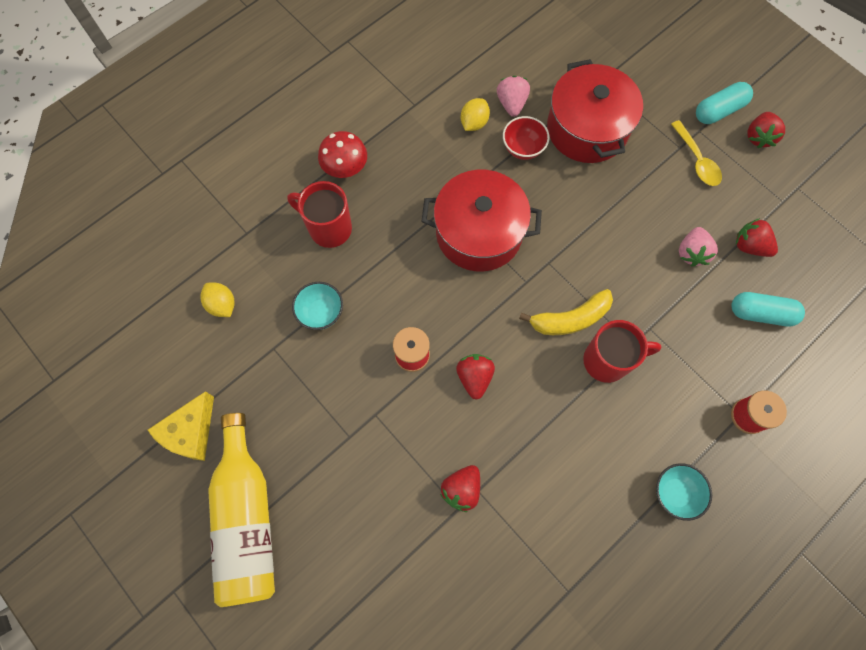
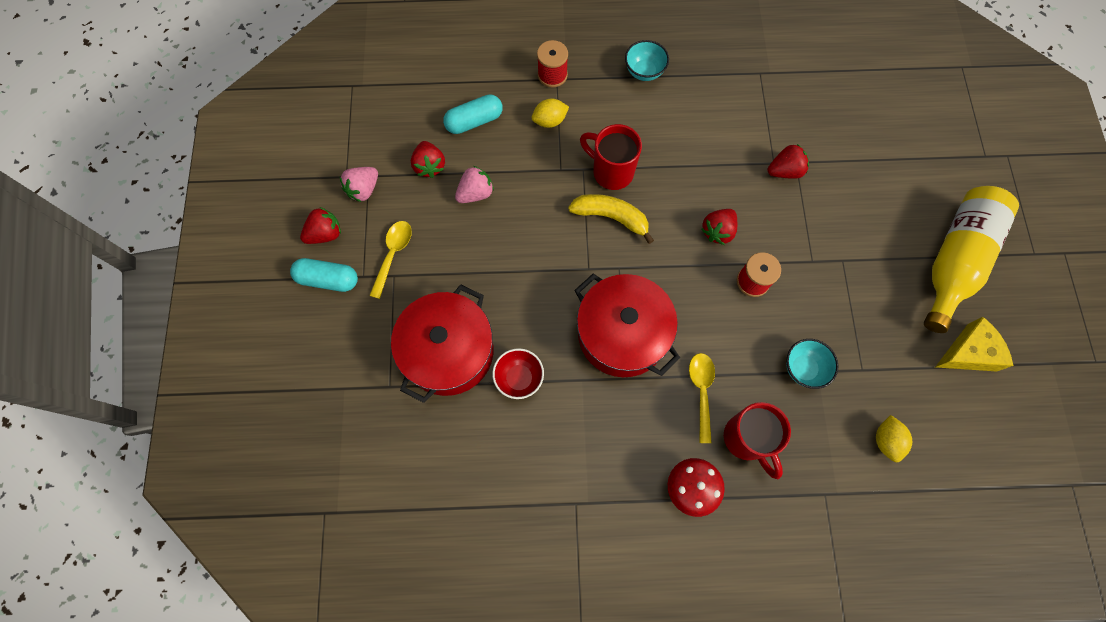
camera: 140 degrees left, 0 degrees up
yellow lemon [461,98,490,131] -> yellow lemon moved to [532,99,569,128]
pink strawberry [497,76,530,117] -> pink strawberry moved to [340,167,378,202]
turquoise capsule [731,292,805,327] -> turquoise capsule turned 75 degrees counterclockwise [443,94,503,134]
none -> yellow spoon [689,353,715,443]

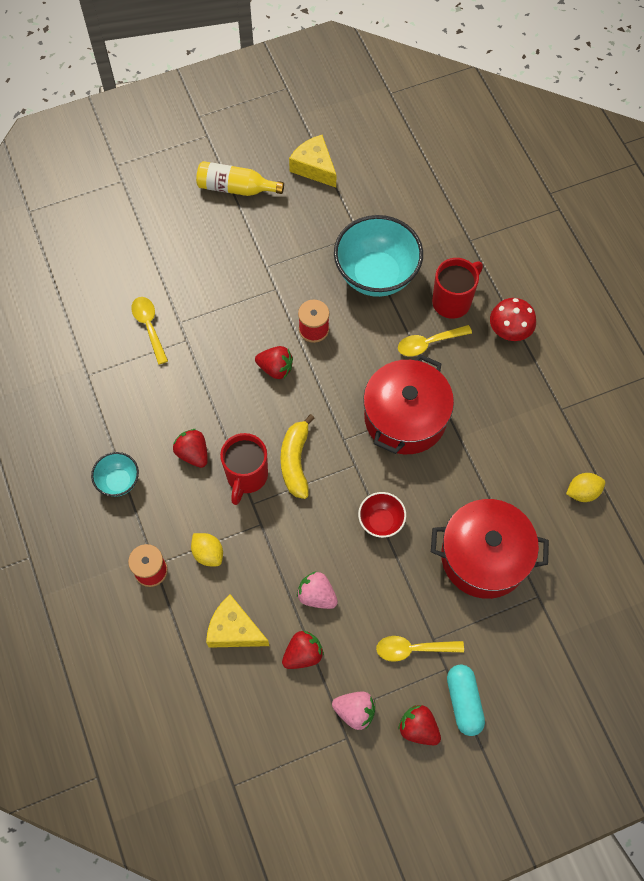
camera: 110 degrees left, 5 degrees down
turquoise capsule [443,94,503,134] -> yellow cheese [206,594,269,648]
red bowl [492,348,544,399] -> red bowl moved to [358,492,406,538]
red strawberry [768,144,809,179] -> red strawberry moved to [173,429,208,468]
turquoise bowl [786,339,839,389] -> turquoise bowl [334,215,423,297], size x2.02
yellow lemon [876,415,912,463] -> yellow lemon moved to [566,473,605,502]
yellow bottle [924,186,1019,333] -> yellow bottle [196,161,284,196], size x0.63
none -> yellow spoon [131,297,168,365]

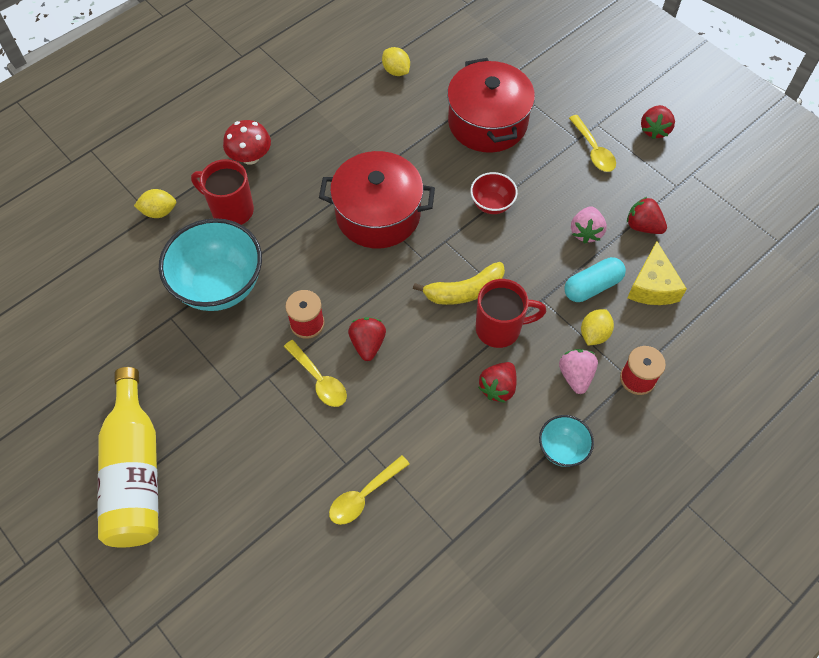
camera: 110 degrees left, 5 degrees down
yellow bottle [196,161,284,196] -> yellow bottle [97,367,159,548], size x1.58
yellow cheese [289,135,336,187] -> none
pink strawberry [332,691,375,730] -> pink strawberry moved to [559,349,598,394]
yellow spoon [398,325,472,356] -> yellow spoon moved to [284,340,347,407]
turquoise capsule [447,664,485,736] -> turquoise capsule moved to [564,257,626,302]
none -> yellow lemon [134,189,176,218]

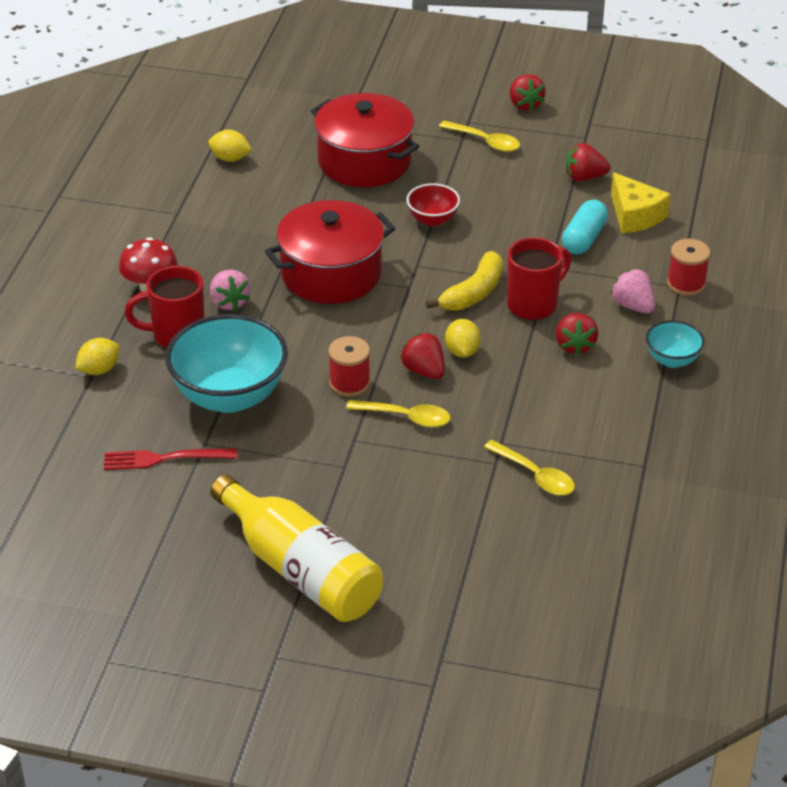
camera: 35 degrees left, 20 degrees down
yellow spoon [329,455,409,525] -> yellow spoon turned 60 degrees counterclockwise [484,440,575,496]
pink strawberry [571,206,607,244] -> pink strawberry moved to [210,270,251,311]
yellow lemon [581,309,614,345] -> yellow lemon moved to [445,319,481,357]
none -> red fork [104,448,237,470]

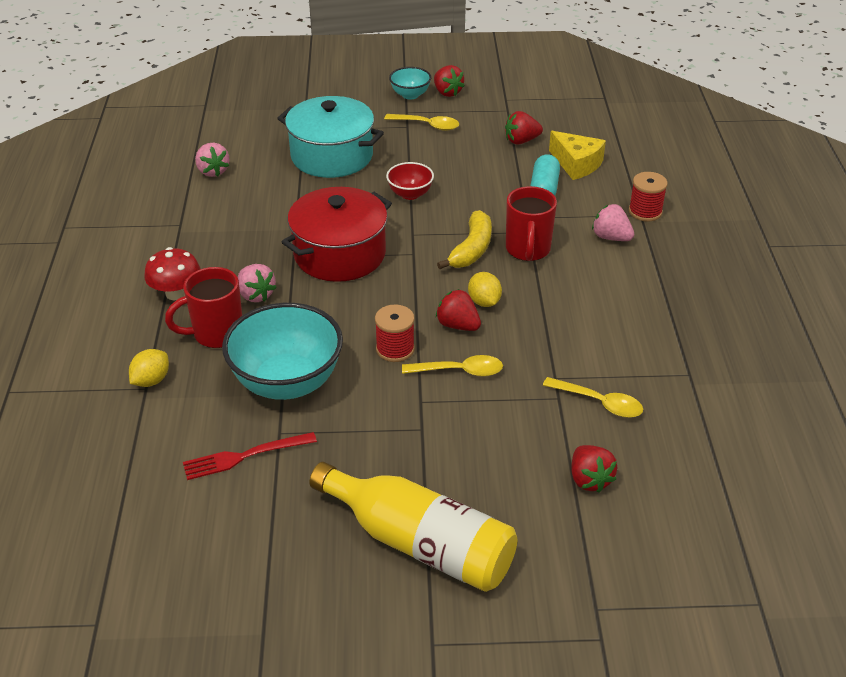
camera: 15 degrees left, 0 degrees up
yellow lemon [208,130,252,162] -> pink strawberry [195,143,229,177]
red pot [311,93,419,187] -> turquoise pot [277,96,384,178]
red mug [507,237,571,320] -> red mug turned 150 degrees clockwise [506,186,557,261]
red strawberry [556,313,598,356] -> red strawberry moved to [571,445,617,492]
turquoise bowl [646,320,705,368] -> turquoise bowl moved to [389,67,431,100]

